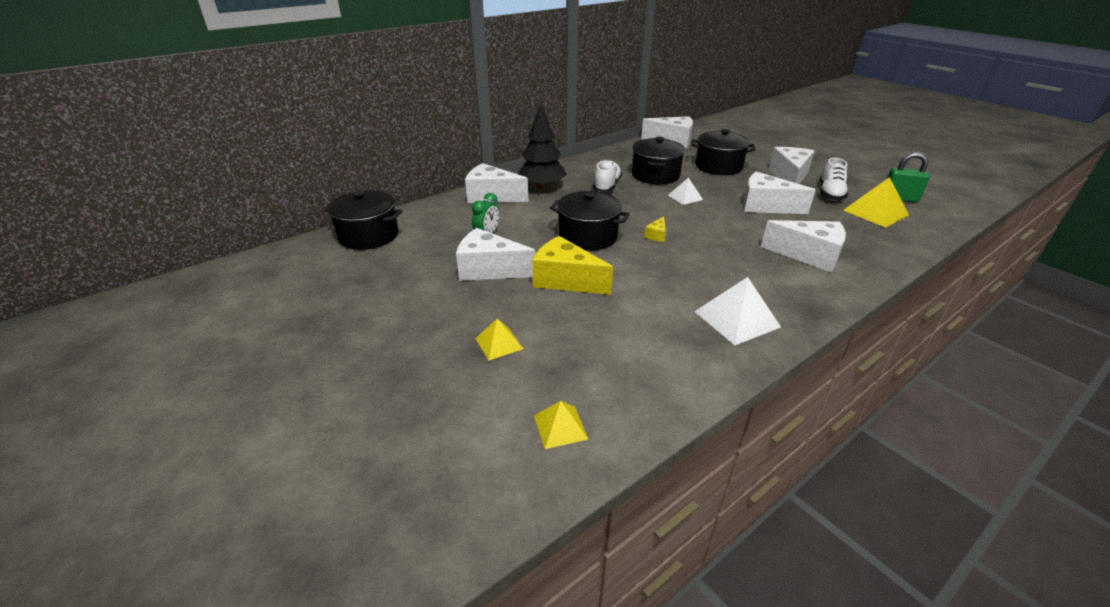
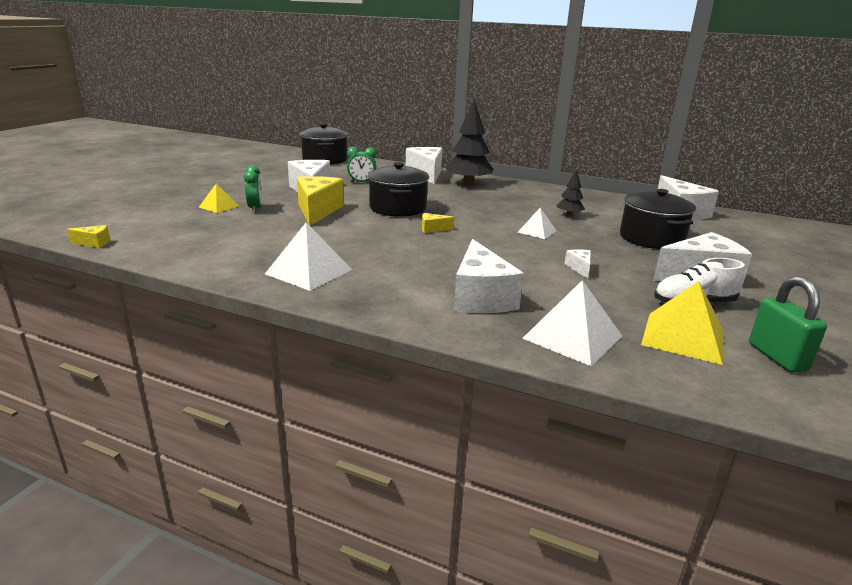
camera: 60 degrees right, 10 degrees down
yellow pyramid [534,401,589,449] -> none
white shoe [593,160,622,192] -> none
black pot [632,137,685,184] -> black tree [556,168,585,217]
white cheese [743,171,816,214] -> white cheese [564,249,591,279], size x0.44
none -> yellow cheese [67,225,110,248]
none -> green clock [244,165,262,213]
none -> white pyramid [522,280,622,366]

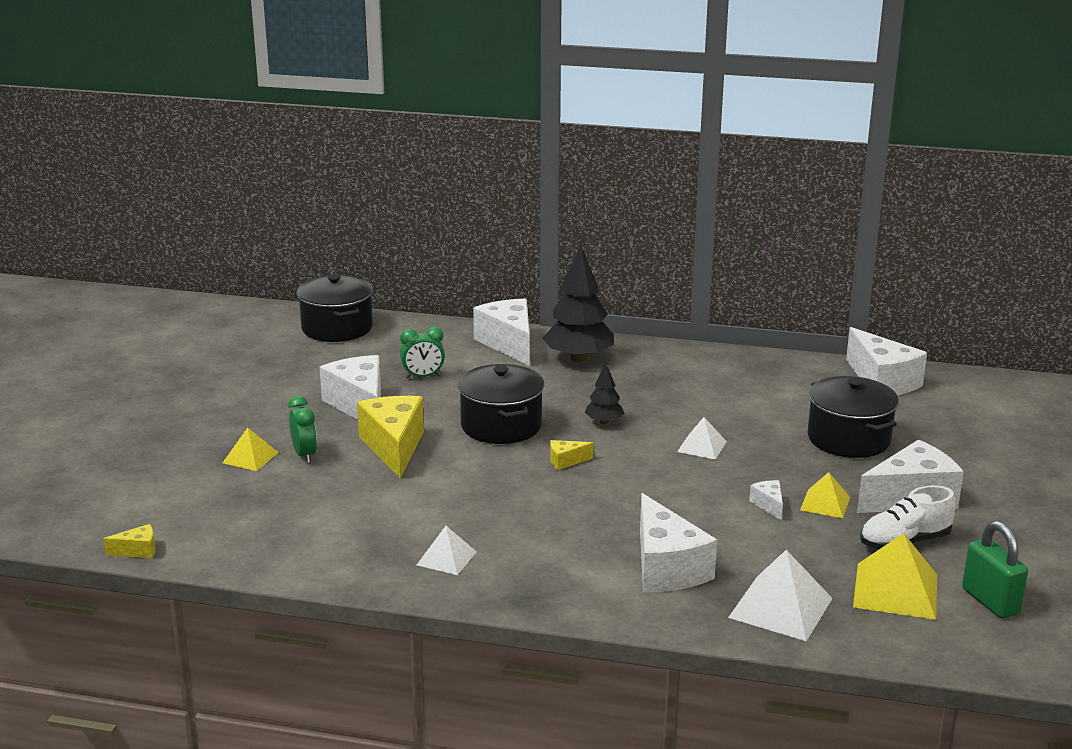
camera: 10 degrees left, 0 degrees up
white pyramid [265,223,352,291] -> white pyramid [417,526,477,575], size x0.59
black tree [556,168,585,217] -> black tree moved to [585,363,624,424]
none -> yellow pyramid [800,472,850,518]

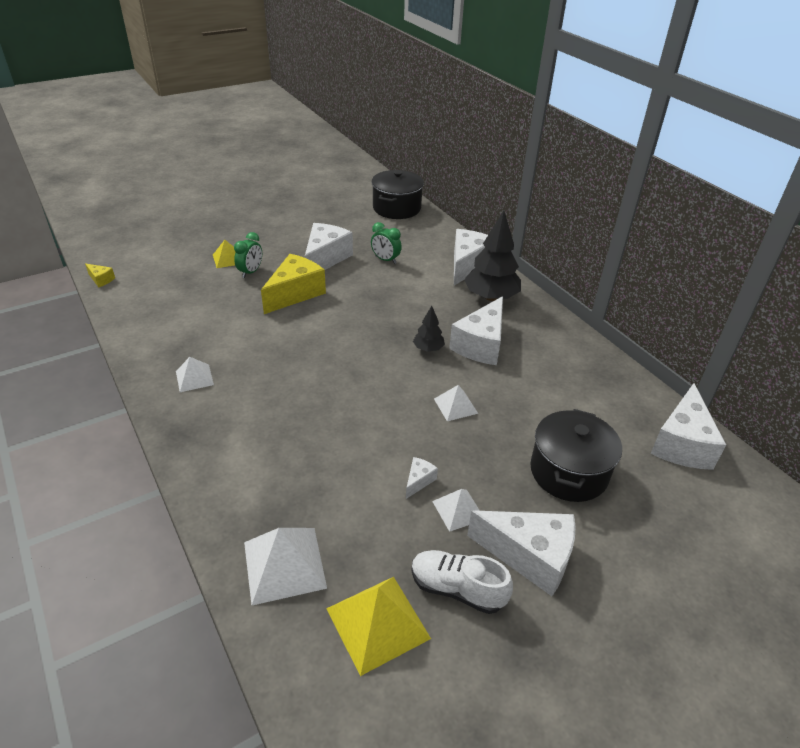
camera: 45 degrees right, 15 degrees up
black pot [458,364,544,444] -> none
yellow cheese [550,440,594,470] -> none
white cheese [640,493,717,592] -> white cheese moved to [449,296,503,365]
yellow pyramid [800,472,850,518] -> white pyramid [432,489,480,532]
green padlock [962,521,1028,619] -> none

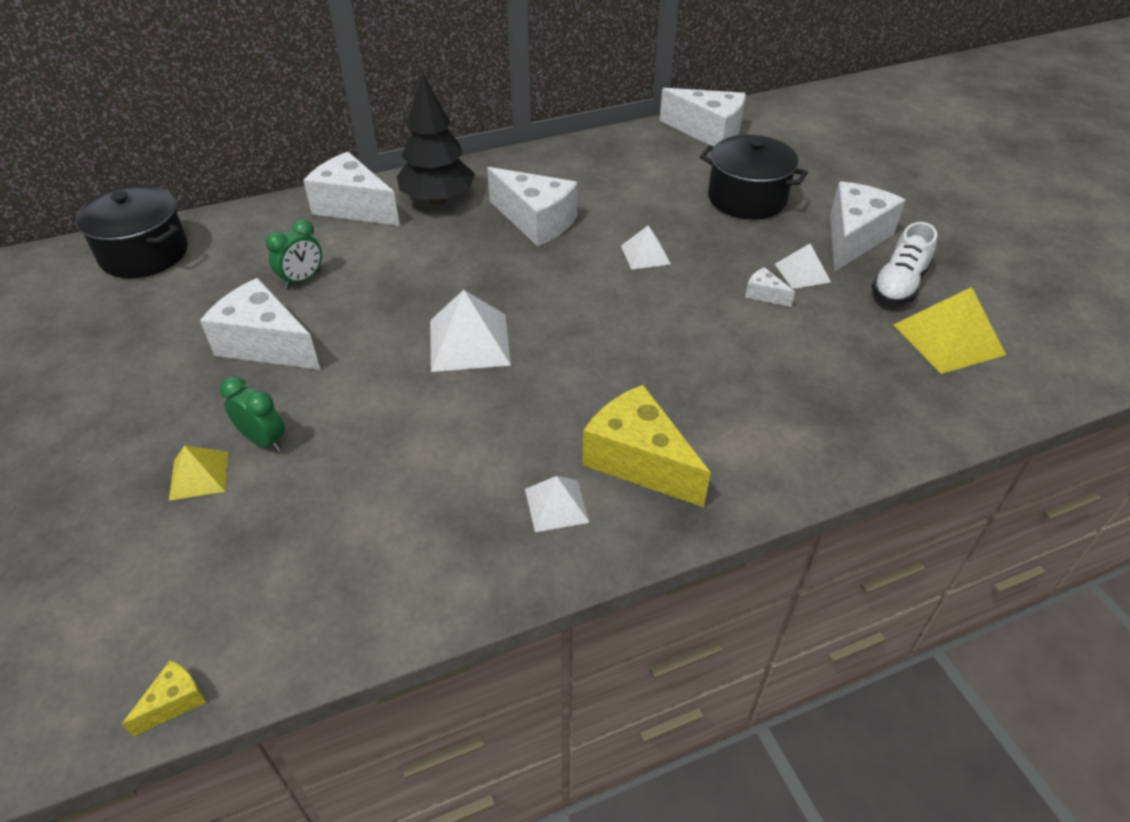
camera: 80 degrees left, 5 degrees up
white pyramid [244,528,327,605] -> white pyramid moved to [430,290,511,372]
yellow cheese [261,254,326,314] -> yellow cheese moved to [583,385,711,507]
black tree [413,306,445,352] -> none

